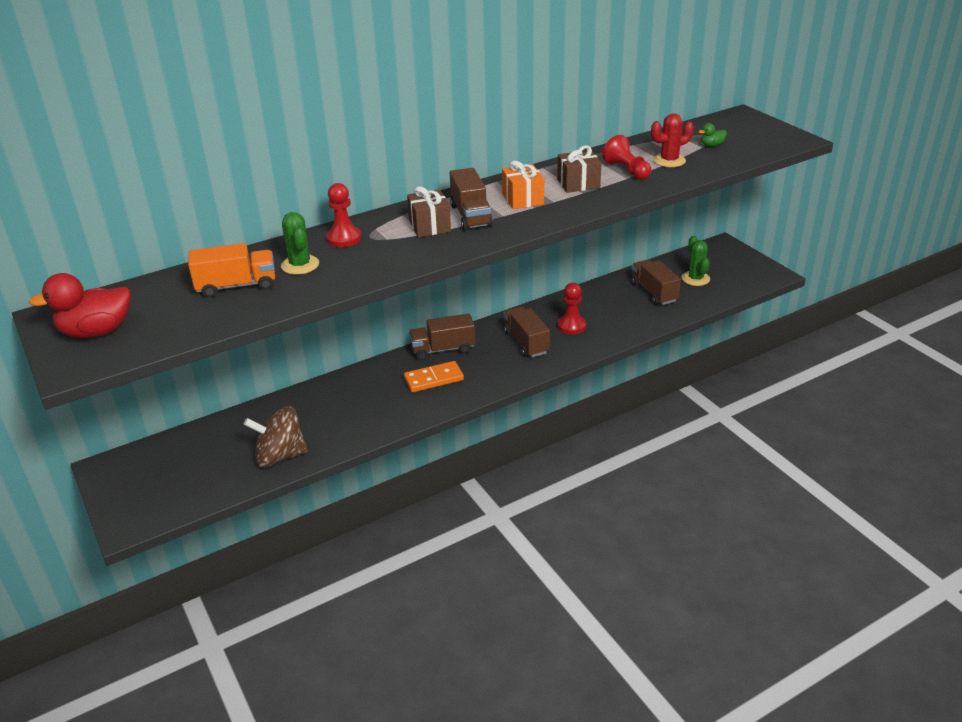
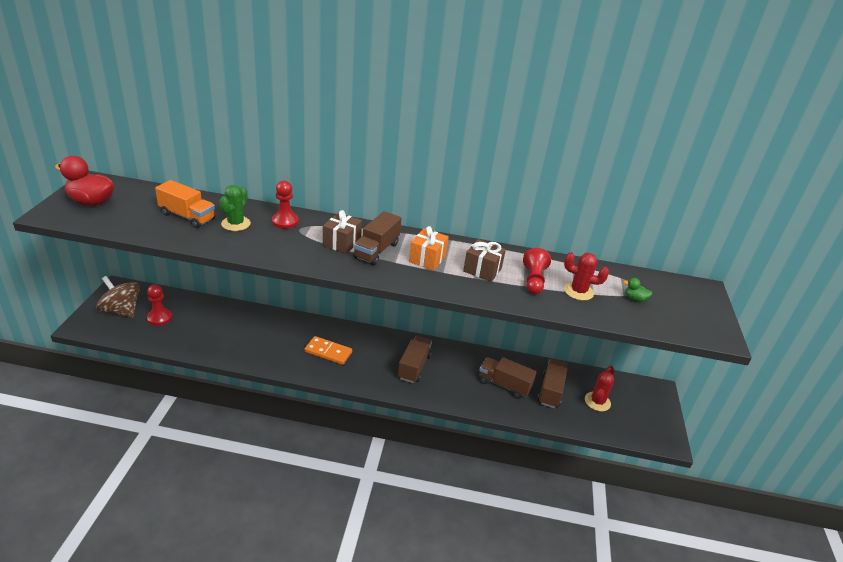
camera: 35 degrees right, 0 degrees up
brown spinning top [244,406,308,467] -> brown spinning top moved to [96,276,140,318]
brown truck [409,313,475,360] -> brown truck moved to [479,357,537,399]
red pawn [557,283,586,334] -> red pawn moved to [147,284,172,326]
green cactus [681,236,710,286] -> red cactus [585,366,615,411]

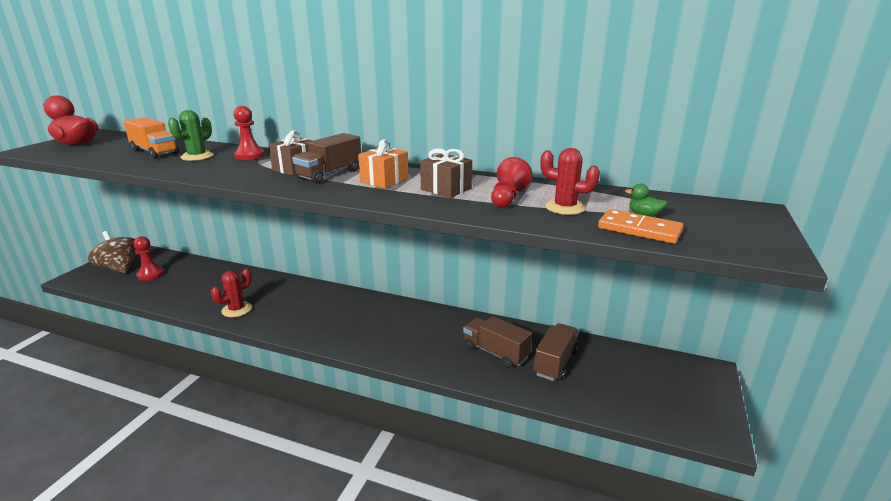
camera: 15 degrees right, 10 degrees down
orange domino [305,336,352,365] -> orange domino moved to [598,209,684,244]
brown truck [398,336,432,383] -> none
red cactus [585,366,615,411] -> red cactus moved to [211,268,252,317]

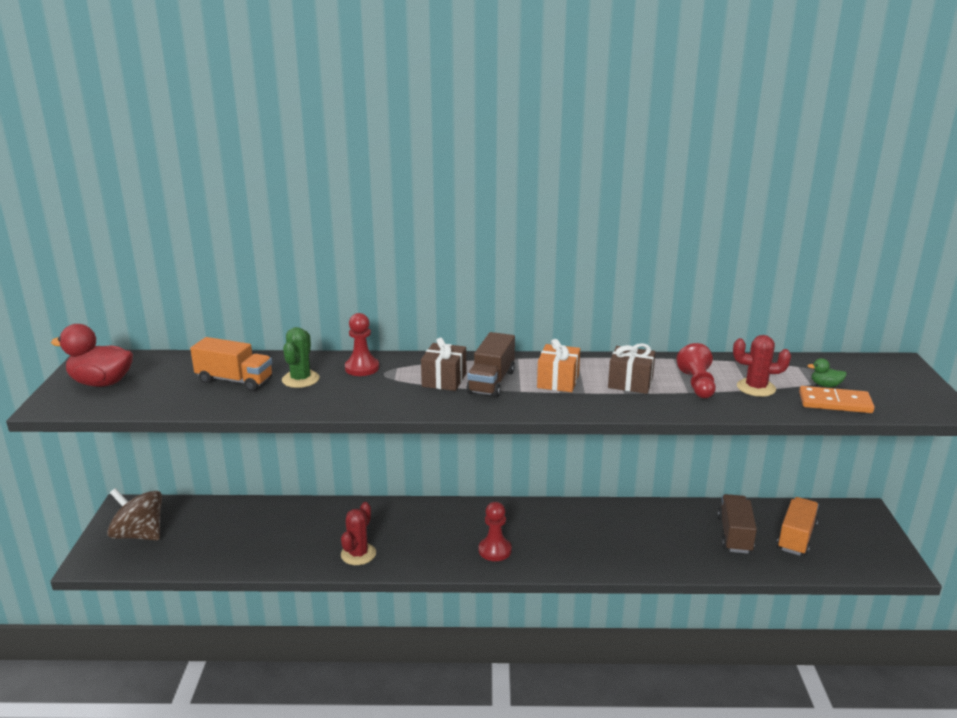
camera: 20 degrees left, 0 degrees up
red pawn [134,236,164,281] -> red pawn moved to [479,502,512,561]
brown truck [463,316,532,368] -> none
none -> orange truck [777,497,819,556]

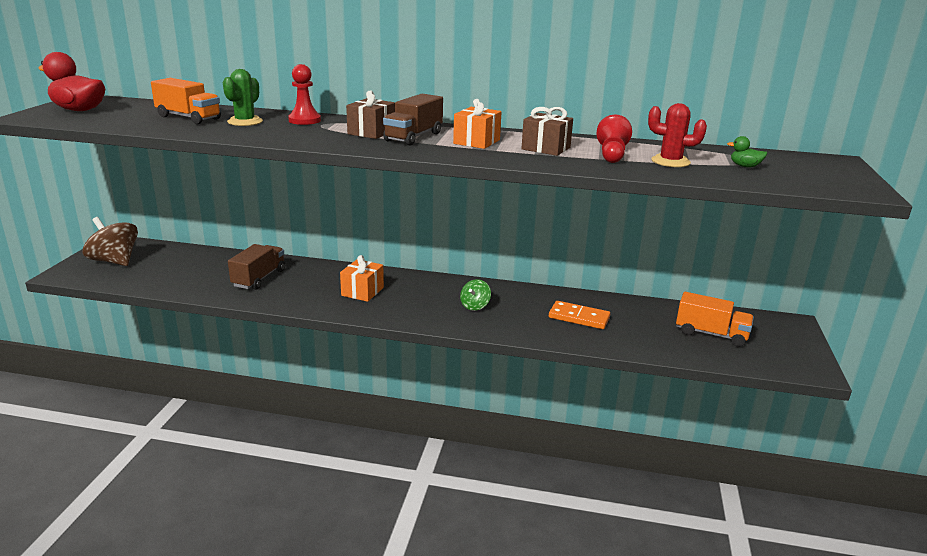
camera: 10 degrees right, 0 degrees up
red cactus [341,502,376,565] -> none
red pawn [479,502,512,561] -> none
brown truck [718,494,757,553] -> brown truck moved to [228,244,285,290]
orange truck [777,497,819,556] -> orange truck turned 75 degrees clockwise [676,292,754,347]
orange domino [799,386,875,413] -> orange domino moved to [549,301,610,329]
none -> orange gift [340,255,384,302]
none -> green spinning top [460,279,491,311]

